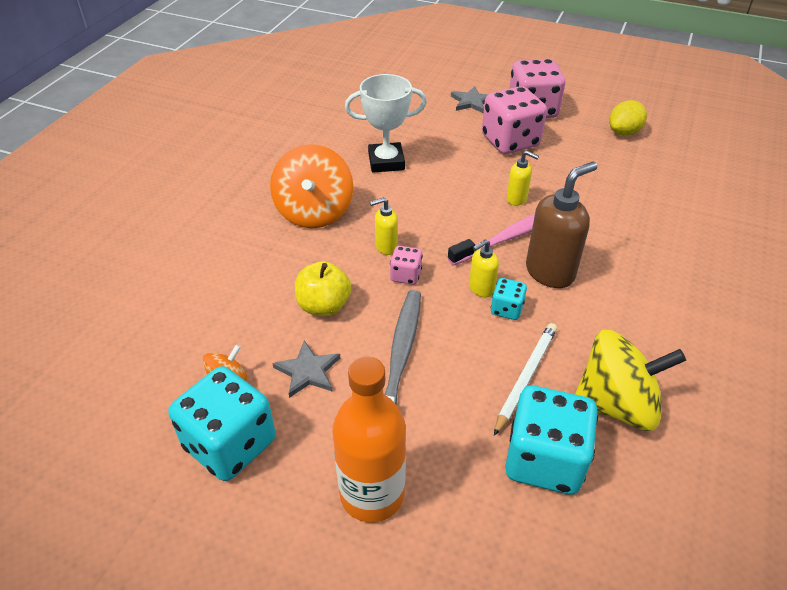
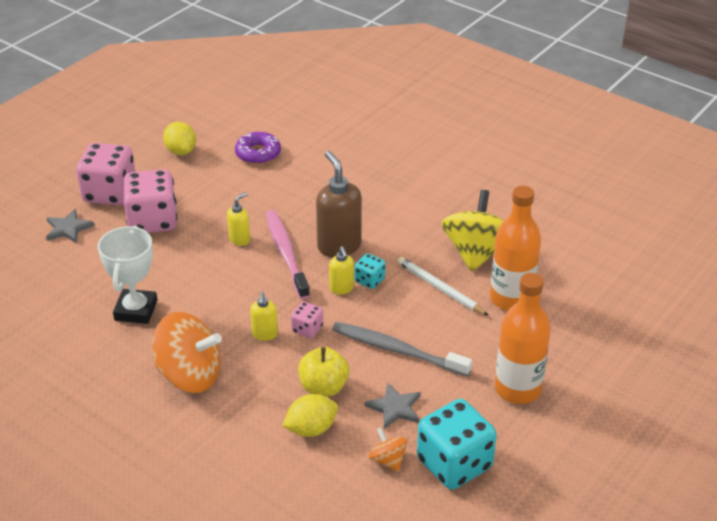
camera: 75 degrees left, 5 degrees down
turquoise dice [505,385,598,494] -> orange bottle [490,186,541,311]
none -> purple donut [235,132,281,164]
none -> yellow lemon [282,394,338,437]

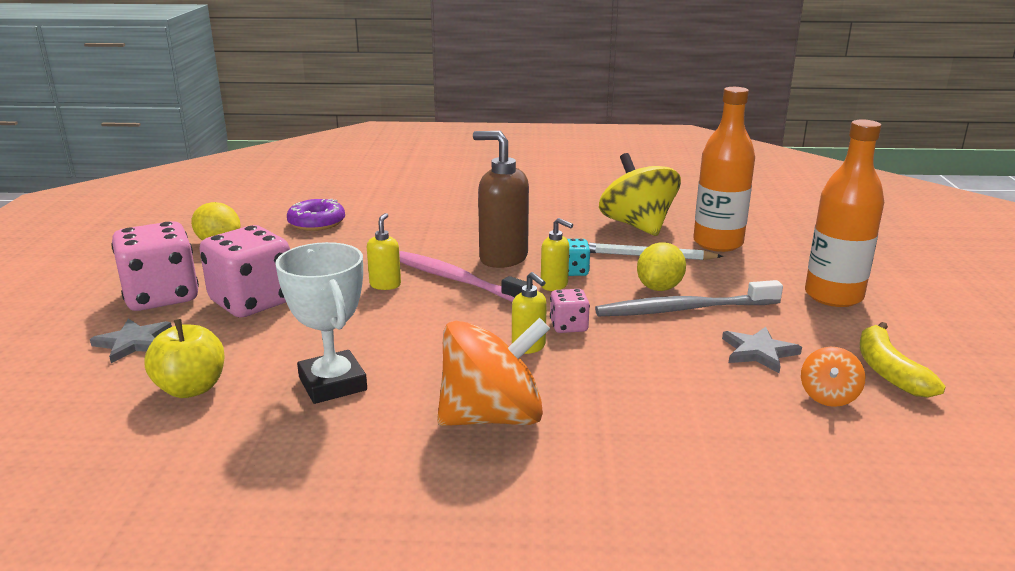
camera: 35 degrees left, 15 degrees down
yellow lemon [282,394,338,437] -> yellow lemon moved to [637,242,686,291]
yellow apple [298,347,349,397] -> yellow apple moved to [144,319,225,398]
orange spinning top [369,427,408,472] -> orange spinning top turned 90 degrees counterclockwise [801,347,865,407]
turquoise dice [417,399,497,490] -> yellow banana [860,322,946,398]

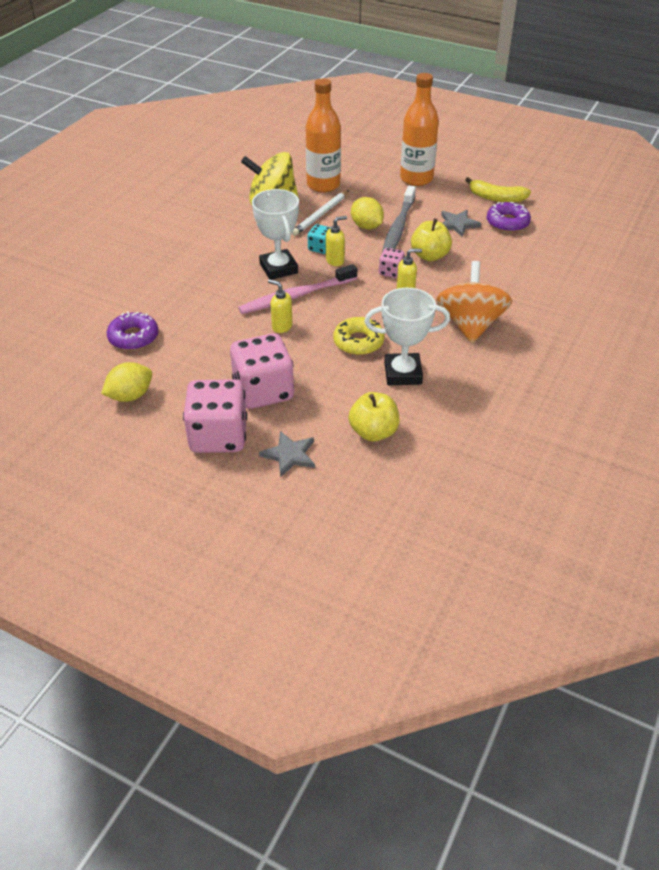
camera: 65 degrees left, 20 degrees up
brown soap dispenser [473,131,529,268] -> white trophy [252,189,299,280]
orange spinning top [801,347,865,407] -> purple donut [486,202,531,232]
none -> yellow donut [333,317,384,355]
none -> yellow apple [411,218,452,261]

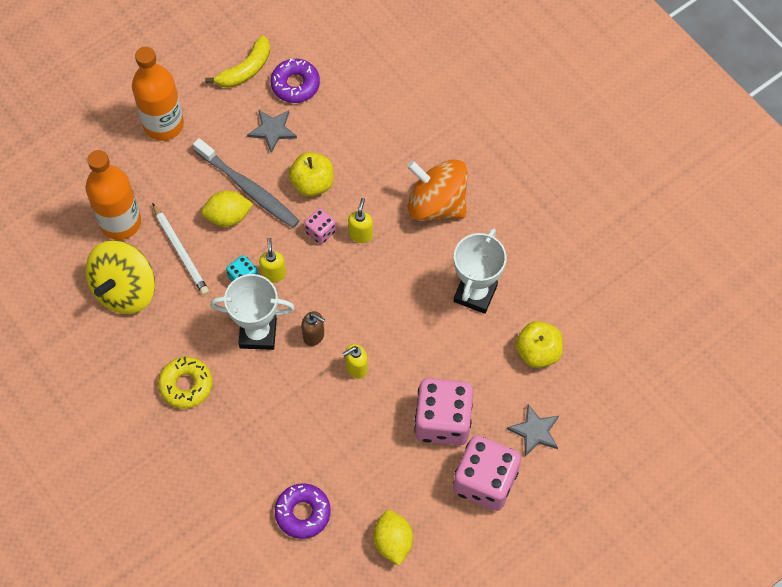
camera: 65 degrees left, 20 degrees up
pink toothbrush [238,264,357,314] -> brown soap dispenser [301,311,325,346]
yellow donut [333,317,384,355] -> yellow donut moved to [158,357,213,409]

